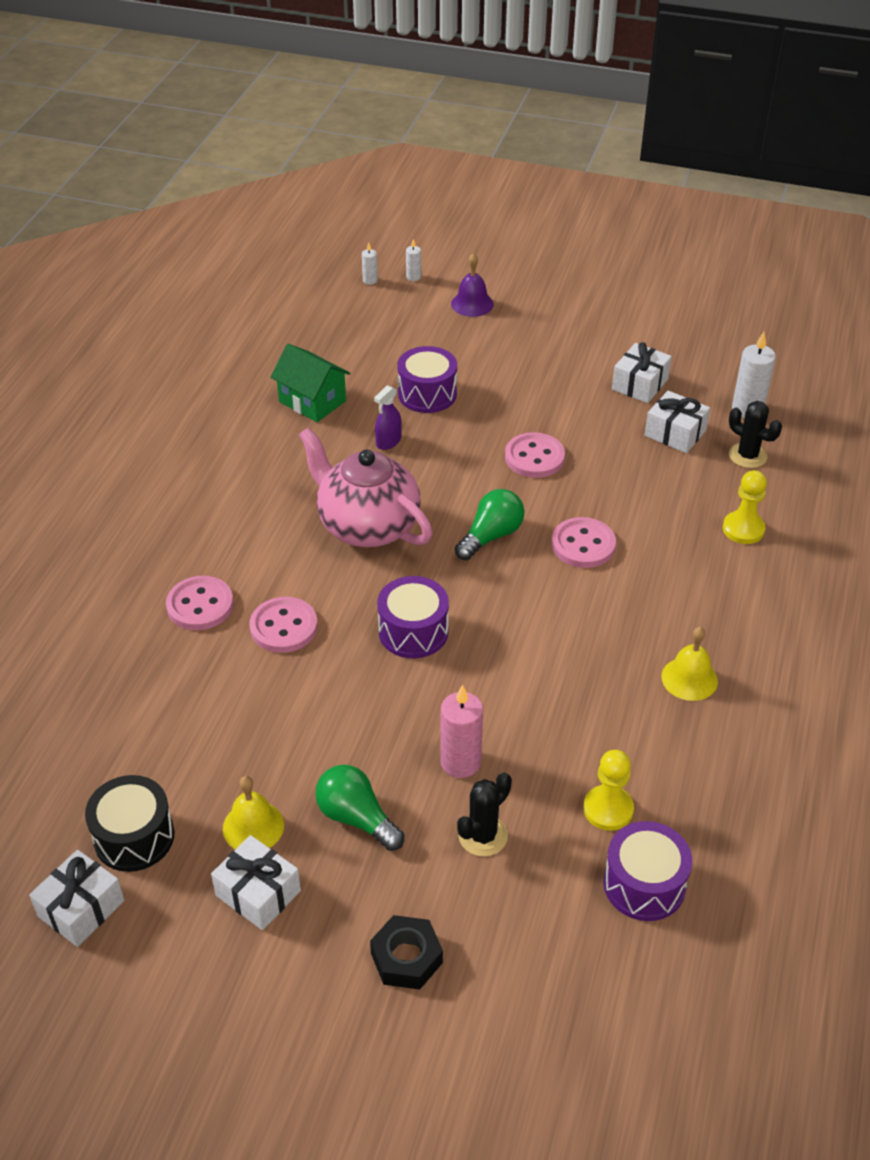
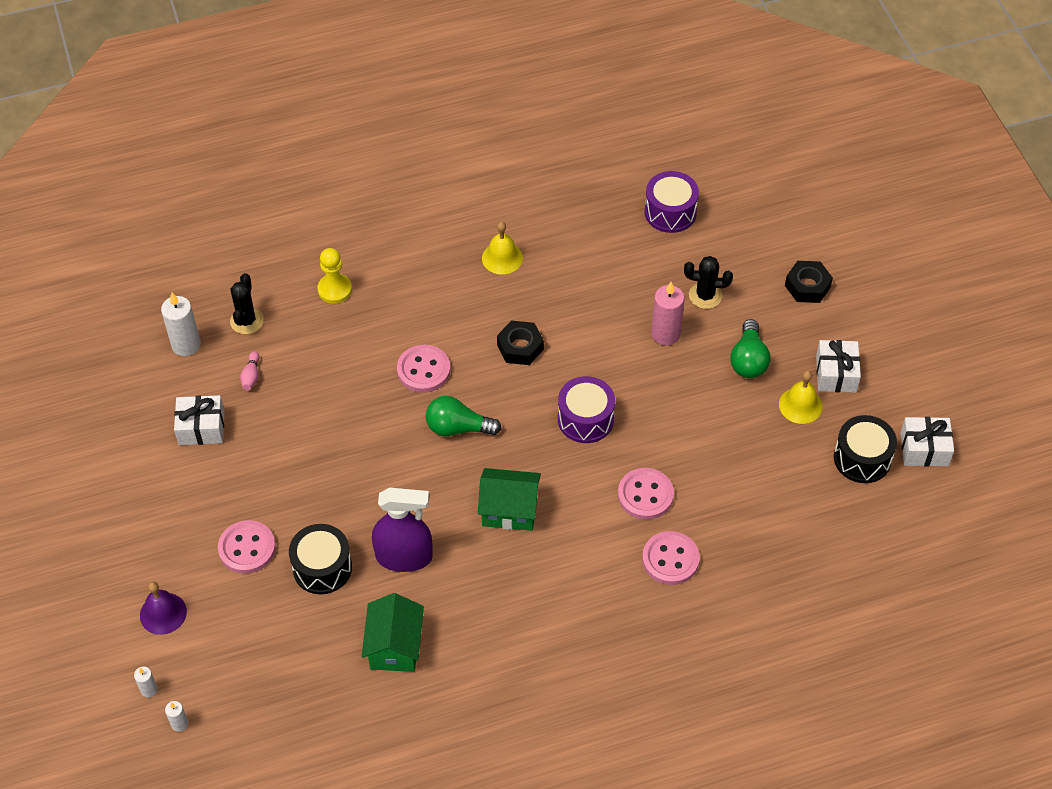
camera: 125 degrees left, 10 degrees up
pink teapot [299,427,433,548] -> green house [478,468,541,531]
purple spray bottle [374,385,402,450] -> purple spray bottle [372,488,433,572], size x1.89
purple drum [397,346,457,413] -> black drum [289,524,352,594]
pink button [505,432,565,478] -> pink button moved to [218,520,276,574]
yellow pawn [583,750,634,831] -> none
white gift [645,391,710,453] -> pink bowling pin [240,351,259,390]
none -> black nut [497,321,544,365]

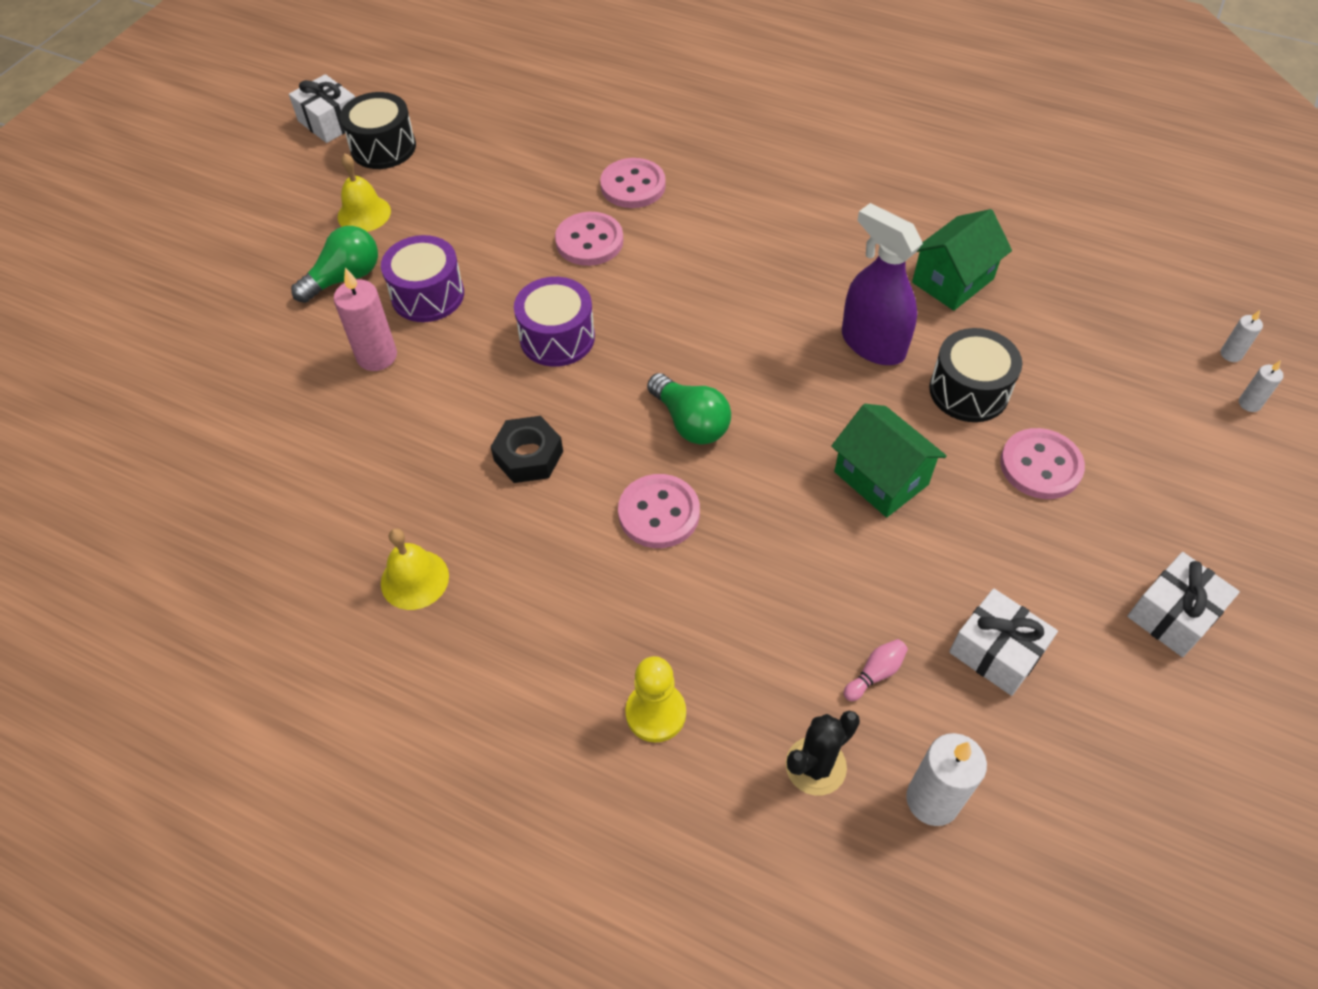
camera: 135 degrees left, 0 degrees up
purple bell [140,582,187,635] -> none
green house [478,468,541,531] -> green house moved to [831,404,947,518]
purple drum [645,171,699,233] -> purple drum moved to [381,235,464,322]
black cactus [684,256,733,309] -> none
black nut [785,261,833,303] -> none
white gift [816,340,861,393] -> white gift moved to [1127,552,1240,657]

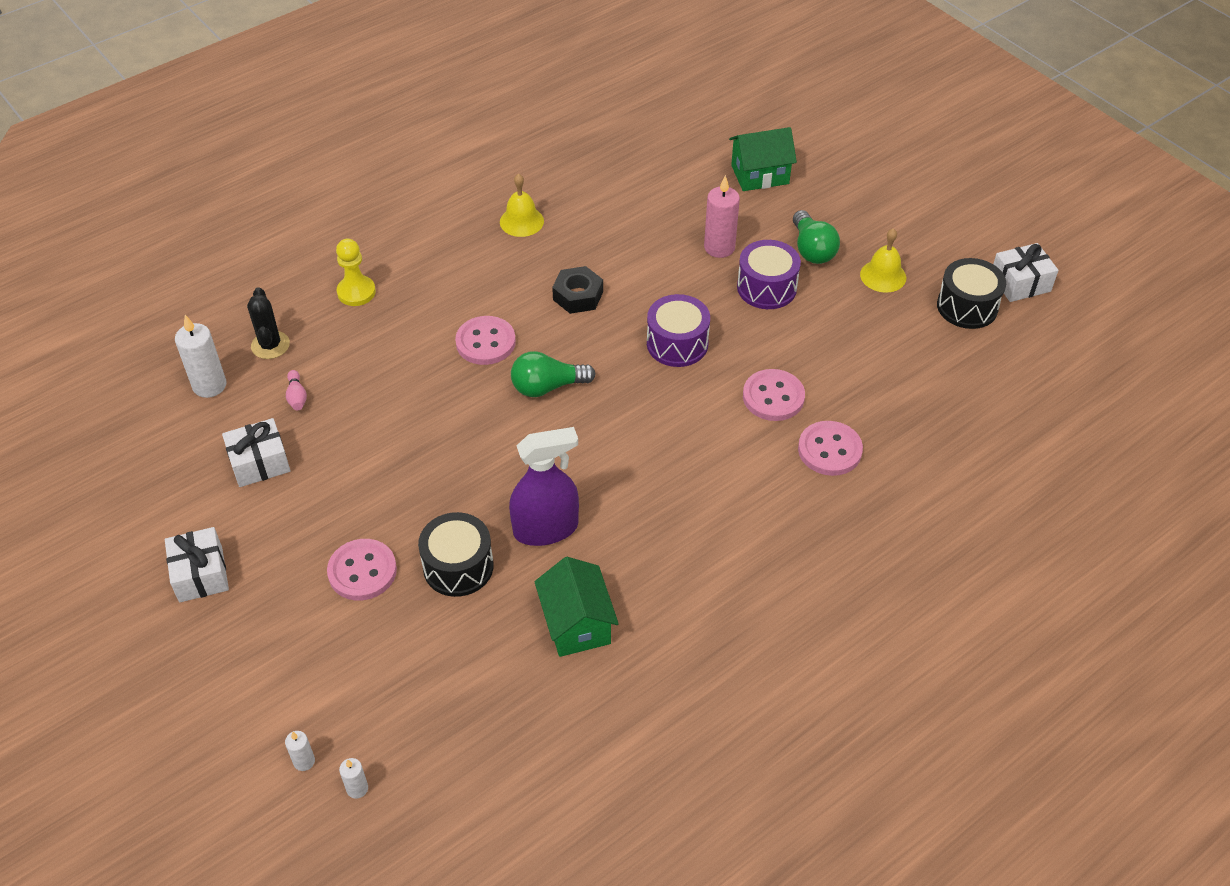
camera: 115 degrees right, 5 degrees down
green house [831,404,947,518] -> green house moved to [729,127,797,191]

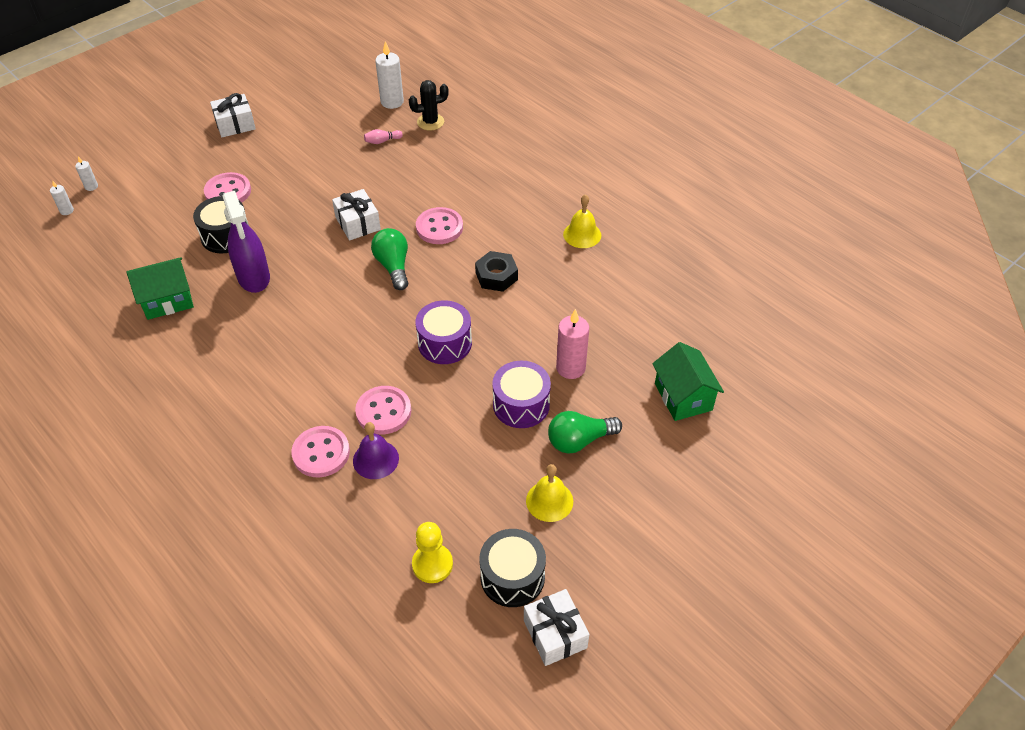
camera: 85 degrees right, 0 degrees up
white gift [222,418,291,487] -> white gift moved to [332,189,381,241]
yellow pawn [336,239,376,306] -> yellow pawn moved to [412,522,453,583]
none -> purple bell [353,422,399,479]

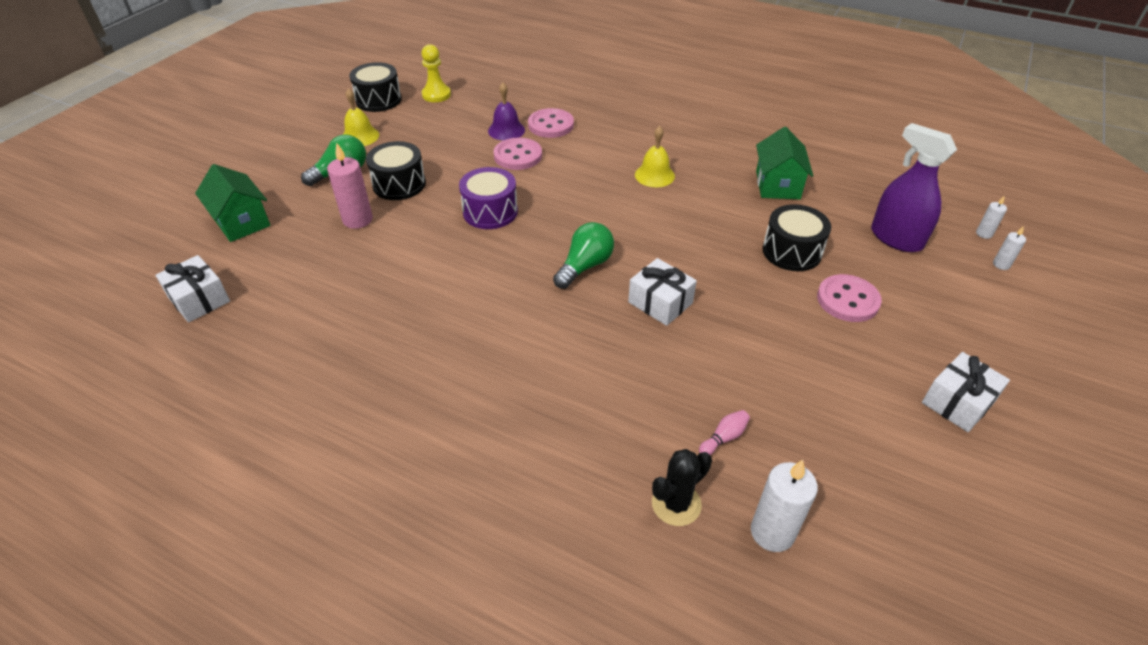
camera: 160 degrees right, 5 degrees down
green house [126,257,194,320] -> green house turned 45 degrees counterclockwise [756,127,813,199]
purple spray bottle [222,191,270,293] -> purple spray bottle moved to [871,123,957,252]
green light bulb [371,228,408,290] -> green light bulb turned 105 degrees counterclockwise [553,222,614,289]
pink button [416,207,463,244] -> none
black nut [475,251,518,292] -> none
purple drum [492,361,551,428] -> black drum [366,141,426,200]
white gift [524,589,589,666] -> white gift moved to [155,255,230,323]
yellow bell [563,194,601,248] -> yellow bell moved to [635,126,675,187]

